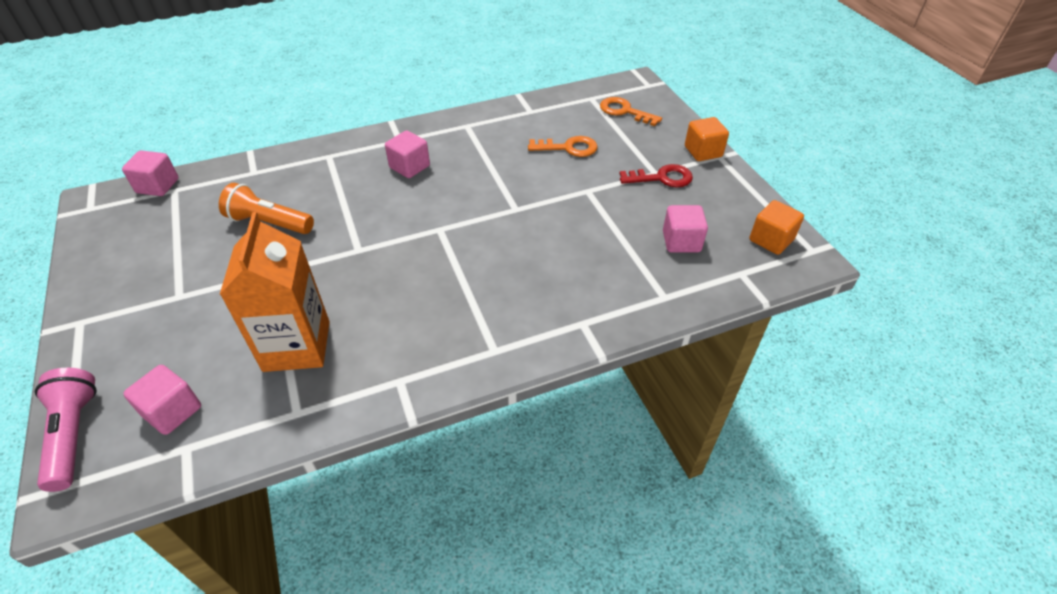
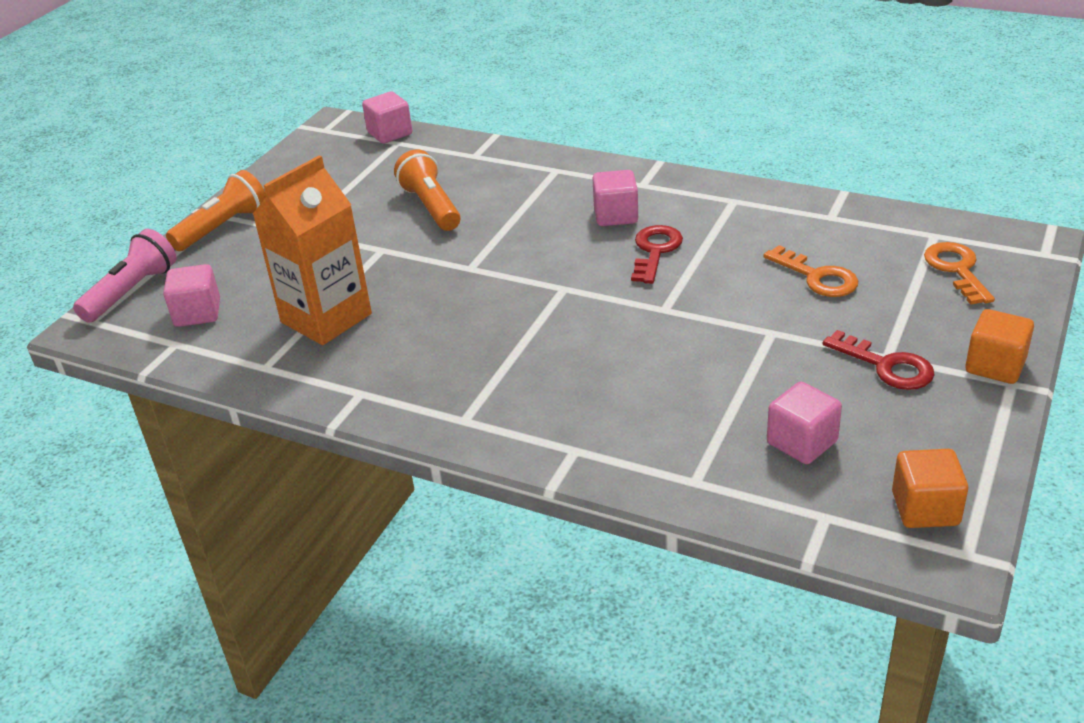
camera: 50 degrees right, 10 degrees down
none -> orange flashlight [166,170,266,251]
none -> red key [631,225,683,284]

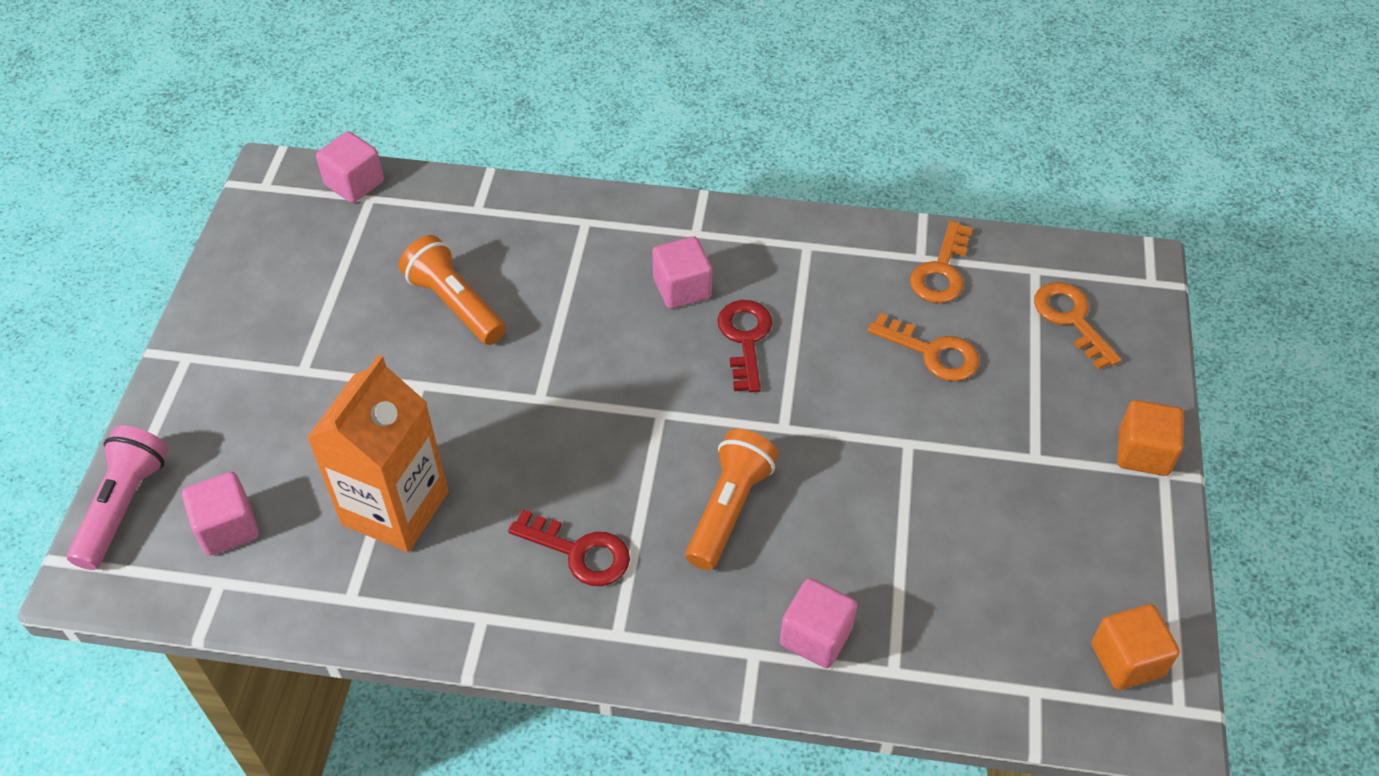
camera: 20 degrees left, 15 degrees up
orange flashlight [166,170,266,251] -> orange flashlight moved to [686,429,779,570]
pink cube [767,382,842,464] -> pink cube moved to [780,578,857,668]
red key [822,330,934,390] -> red key moved to [508,509,630,586]
none -> orange key [910,221,973,303]

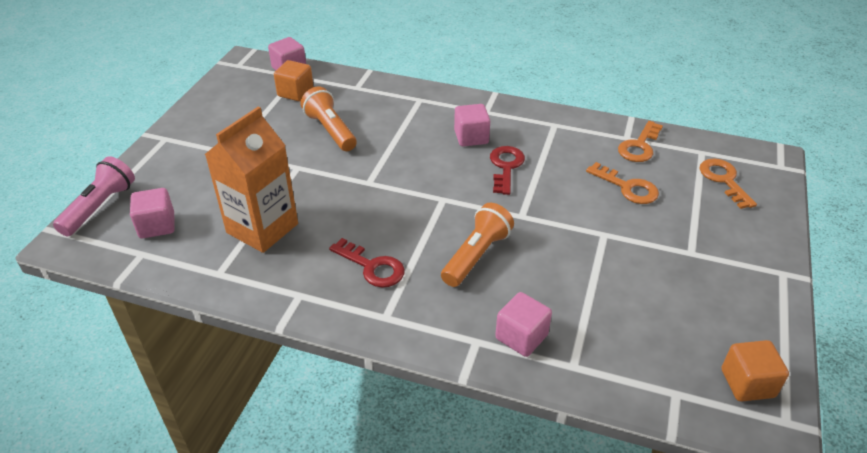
camera: 10 degrees right, 10 degrees down
orange cube [1117,400,1184,476] -> orange cube moved to [274,60,314,101]

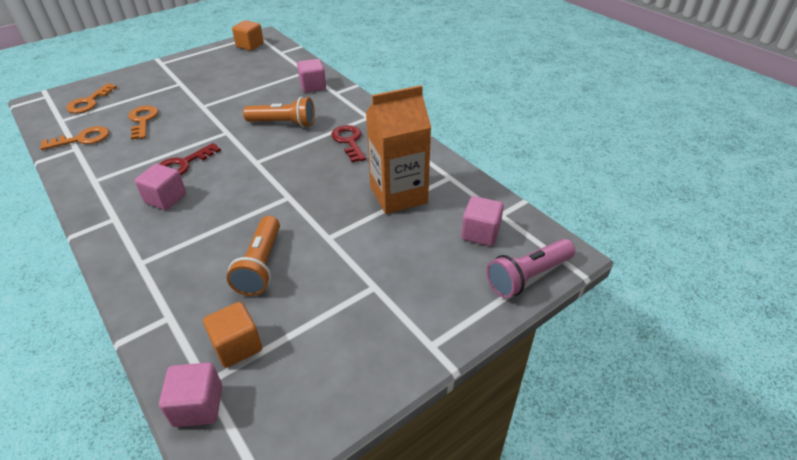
camera: 145 degrees left, 0 degrees up
orange flashlight [441,203,514,287] -> orange flashlight turned 150 degrees counterclockwise [243,97,315,127]

